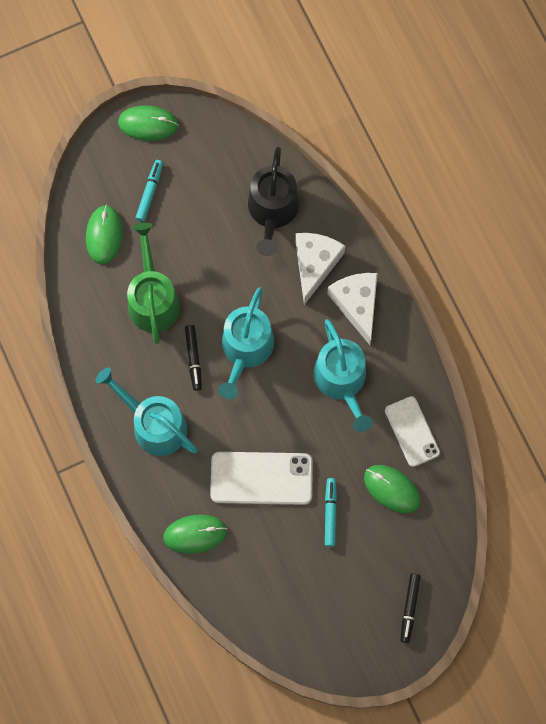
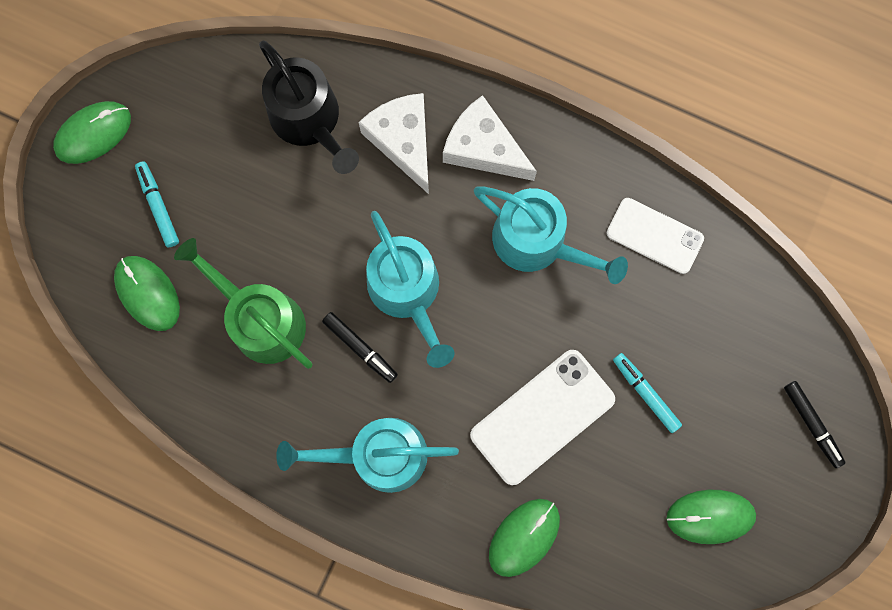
camera: 40 degrees left, 5 degrees up
green mouse [364,465,420,513] -> green mouse moved to [667,490,756,544]

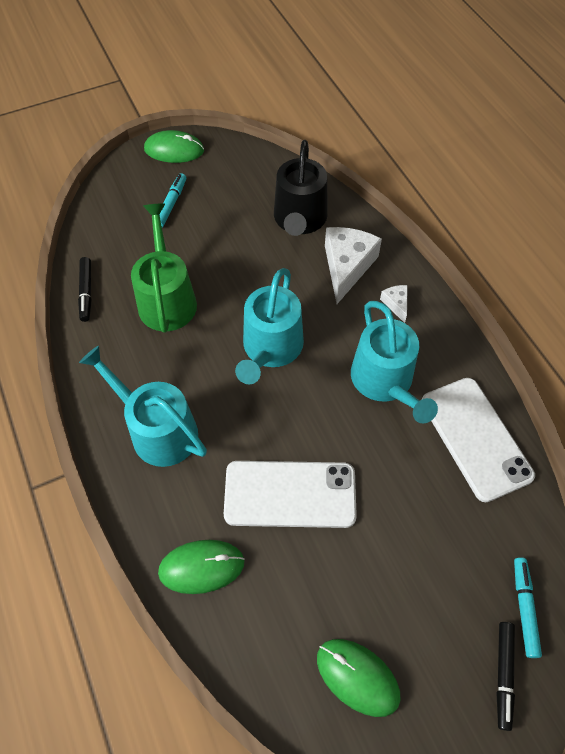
camera: 40 degrees right, 20 degrees down
green mouse [114,256,180,331] -> none
black marker [322,312,398,383] -> black marker moved to [78,257,92,322]
white cheese [443,95,537,181] -> white cheese [380,285,408,323], size x0.47
white phone [607,198,704,274] -> white phone [422,378,535,502], size x1.51
turquoise marker [613,353,682,433] -> turquoise marker moved to [514,557,542,658]

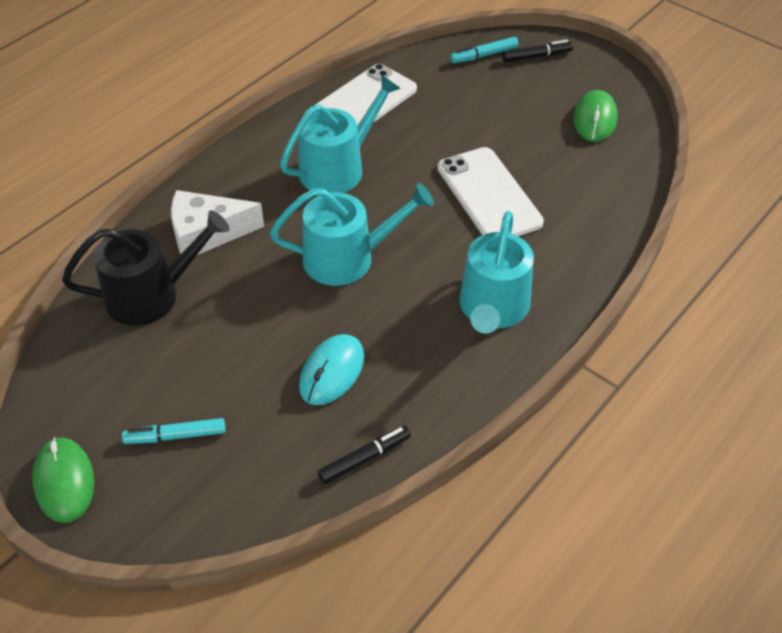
camera: 115 degrees left, 10 degrees down
green watering can [131,203,197,333] -> turquoise mouse [299,334,364,405]
green mouse [158,540,245,594] -> none
white cheese [380,285,408,323] -> none

